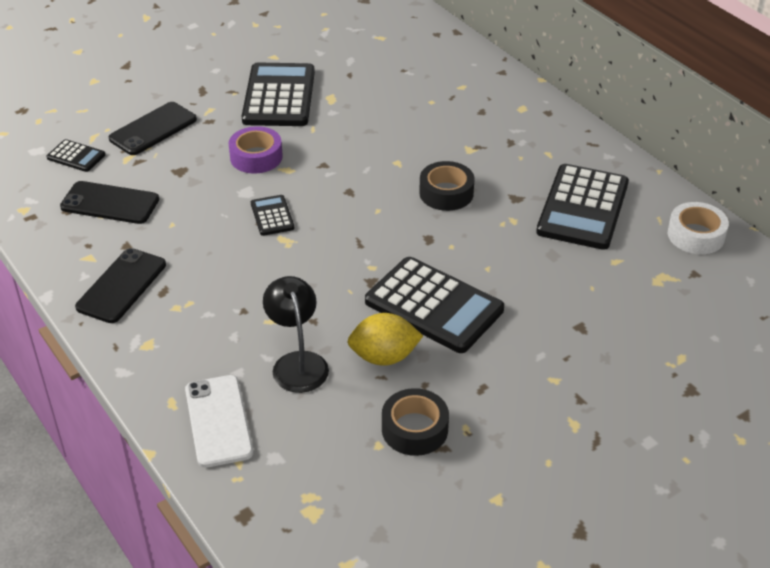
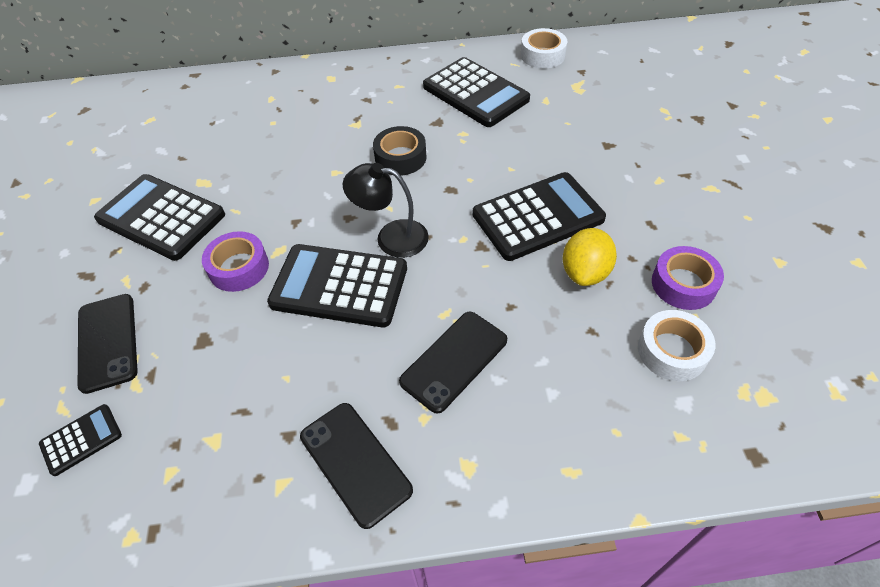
camera: 60 degrees left, 10 degrees up
black phone [60,181,159,224] -> black phone moved to [399,312,507,413]
white phone [185,375,253,468] -> none
black calculator [251,195,294,236] -> black calculator [267,244,407,327], size x2.11
black lamp [263,276,329,393] -> black lamp moved to [343,163,429,258]
black tape [382,388,449,456] -> purple tape [652,246,724,310]
none -> white tape [638,310,716,381]

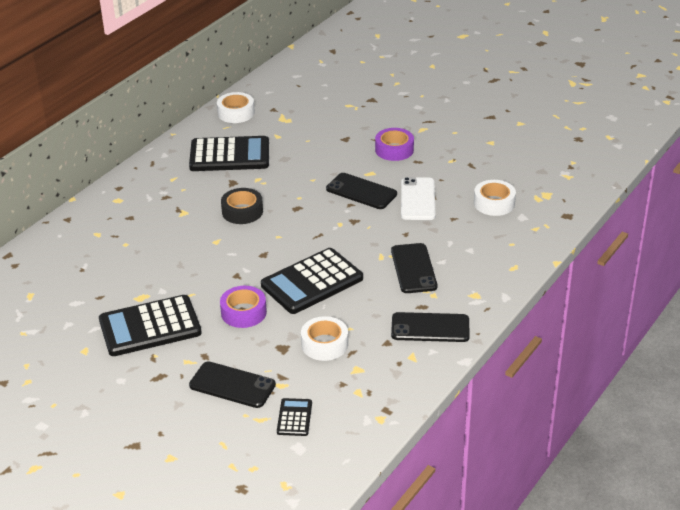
camera: 50 degrees left, 15 degrees down
black lamp [343,163,429,258] -> none
black calculator [473,172,606,261] -> black phone [326,173,397,209]
yellow lemon [563,228,617,286] -> white phone [401,177,435,220]
purple tape [652,246,724,310] -> purple tape moved to [375,128,414,161]
none -> white tape [301,316,348,361]

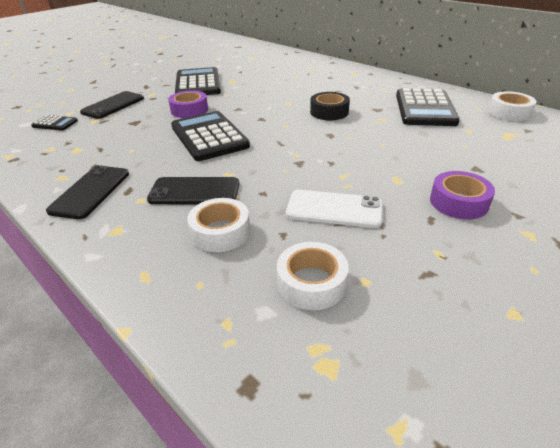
camera: 100 degrees right, 0 degrees up
white tape [301,316,348,361] -> white tape moved to [187,198,250,252]
black phone [326,173,397,209] -> none

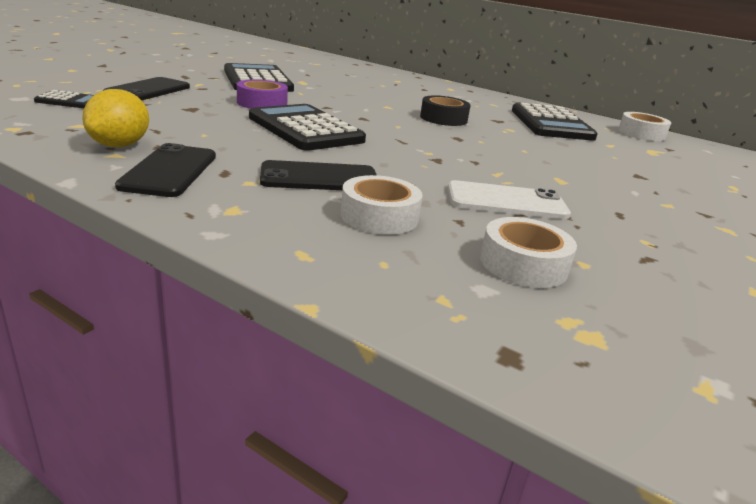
camera: 15 degrees left, 10 degrees down
purple tape [430,171,495,219] -> none
none -> yellow lemon [82,89,149,147]

